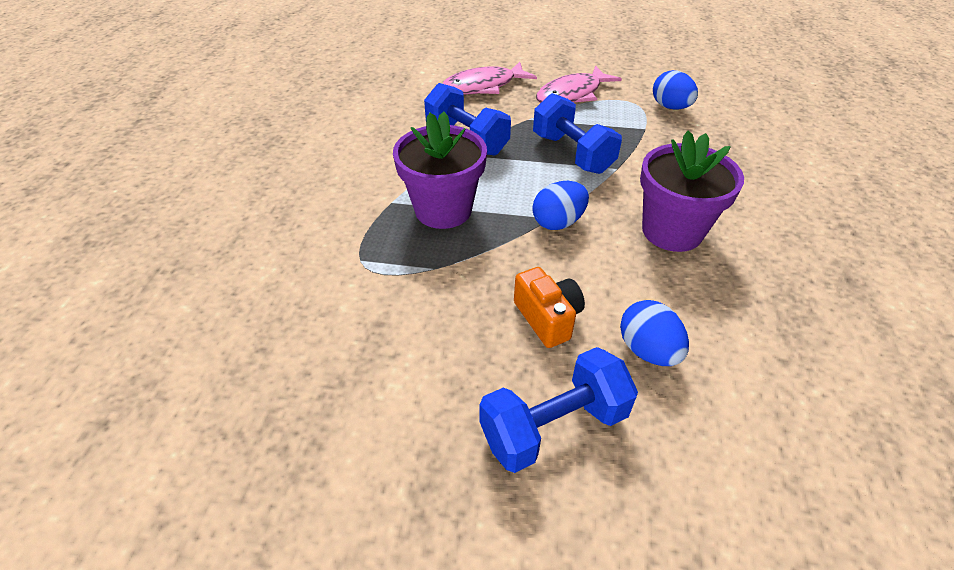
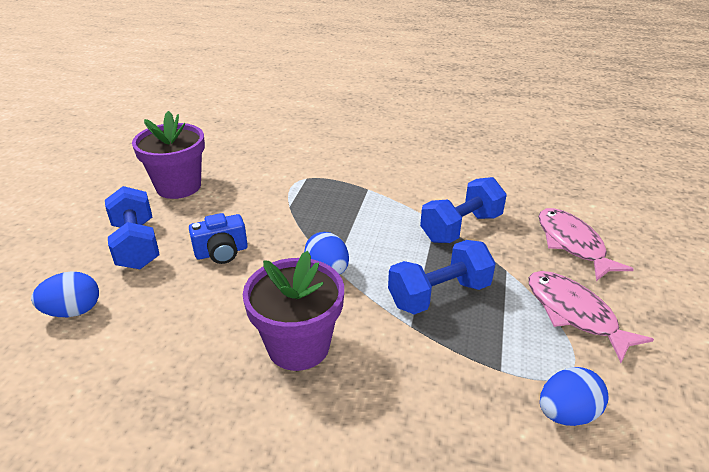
camera: 95 degrees right, 10 degrees down
purple flower pot [393,112,487,229] -> purple flower pot moved to [132,111,205,199]
orange camera [514,267,585,348] -> blue camera [189,213,248,264]
blue egg [620,300,689,366] -> blue egg moved to [31,271,99,317]

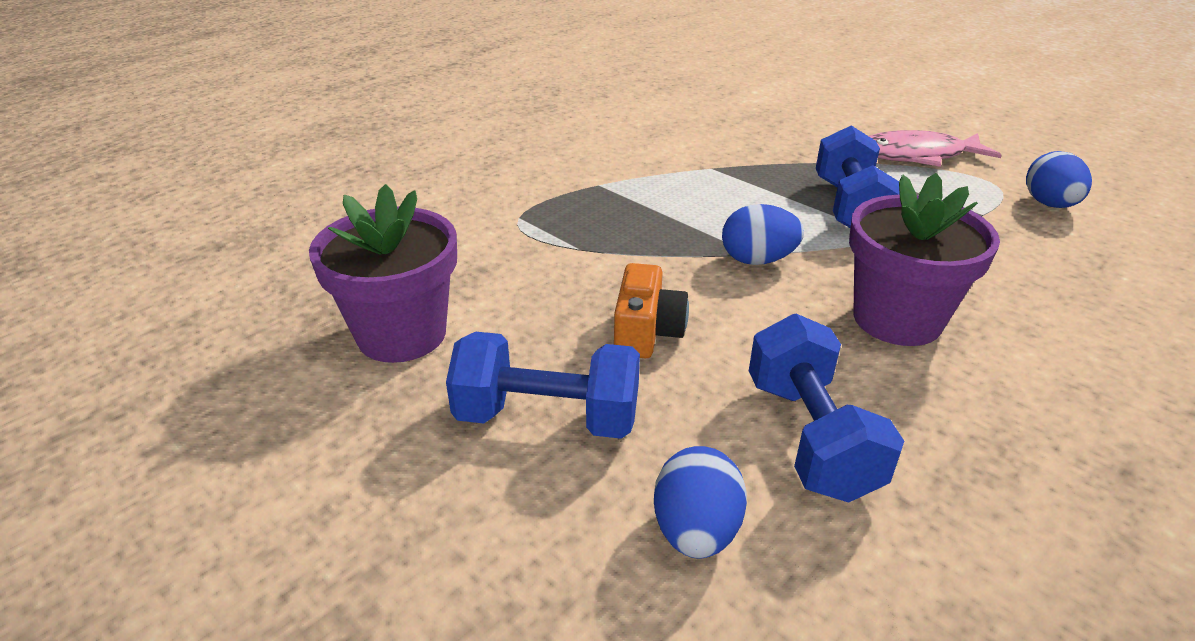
camera: 60 degrees left, 0 degrees up
blue camera [189,213,248,264] -> orange camera [614,263,689,358]
blue dumbbell [420,177,507,243] -> blue dumbbell moved to [749,314,904,503]
pink fish [539,208,634,281] -> none

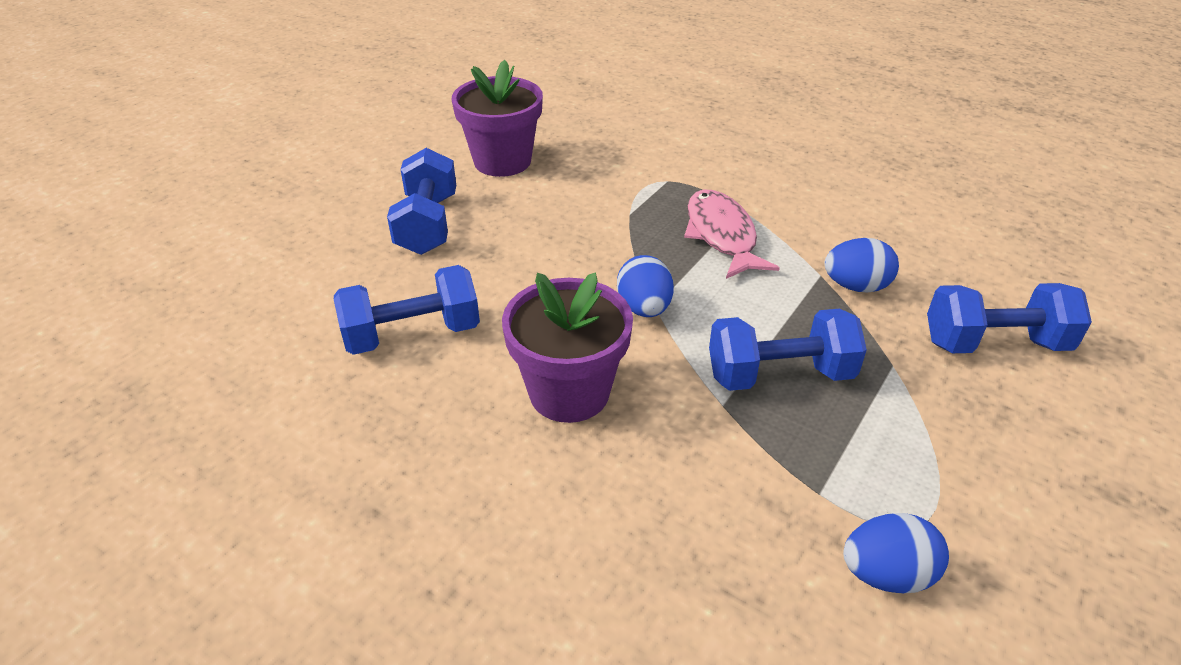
camera: 80 degrees right, 5 degrees up
orange camera [614,263,689,358] -> none
blue egg [654,446,747,559] -> blue egg moved to [824,238,899,292]
pink fish [869,130,1002,167] -> pink fish moved to [684,190,780,279]
none -> blue dumbbell [927,283,1092,353]

